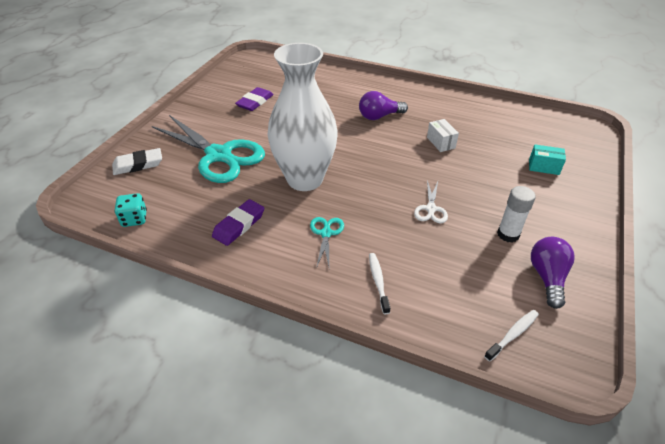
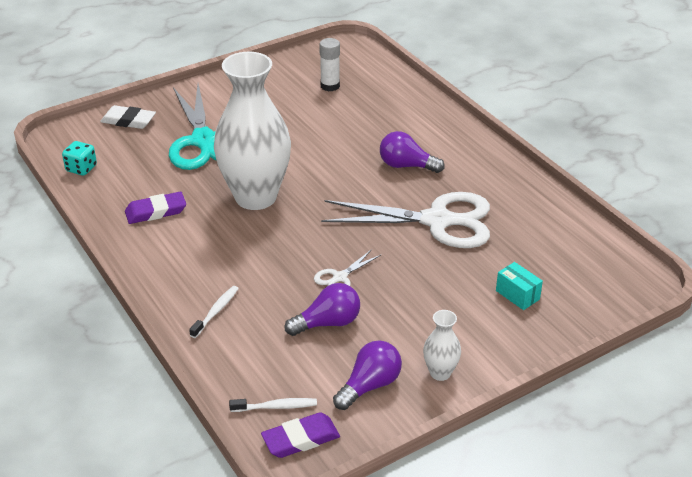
camera: 35 degrees right, 5 degrees down
purple eraser [235,87,274,111] -> purple eraser moved to [261,412,340,458]
turquoise scissors [310,217,344,268] -> none
white box [427,119,459,152] -> white scissors [321,192,490,248]
white glue stick [497,186,536,243] -> white glue stick moved to [319,38,340,91]
none -> purple light bulb [285,283,360,336]
none -> white vase [423,310,461,381]

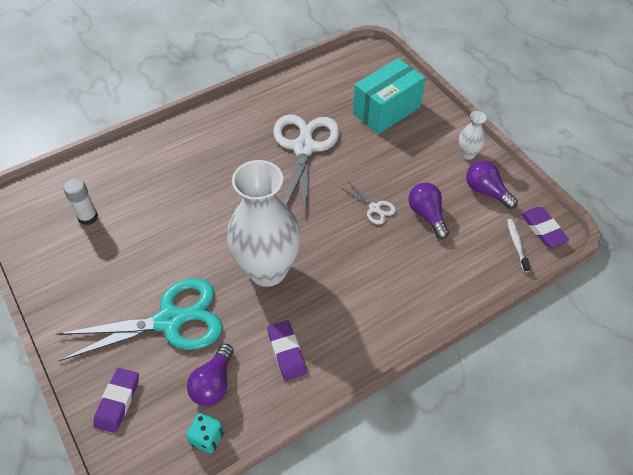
camera: 90 degrees left, 15 degrees up
white eraser [100,105,156,129] -> purple eraser [93,368,139,433]
white toothbrush [189,286,239,338] -> none
purple light bulb [380,131,445,173] -> purple light bulb moved to [187,344,234,406]
turquoise box [496,262,543,310] -> turquoise box [353,58,425,134], size x2.22

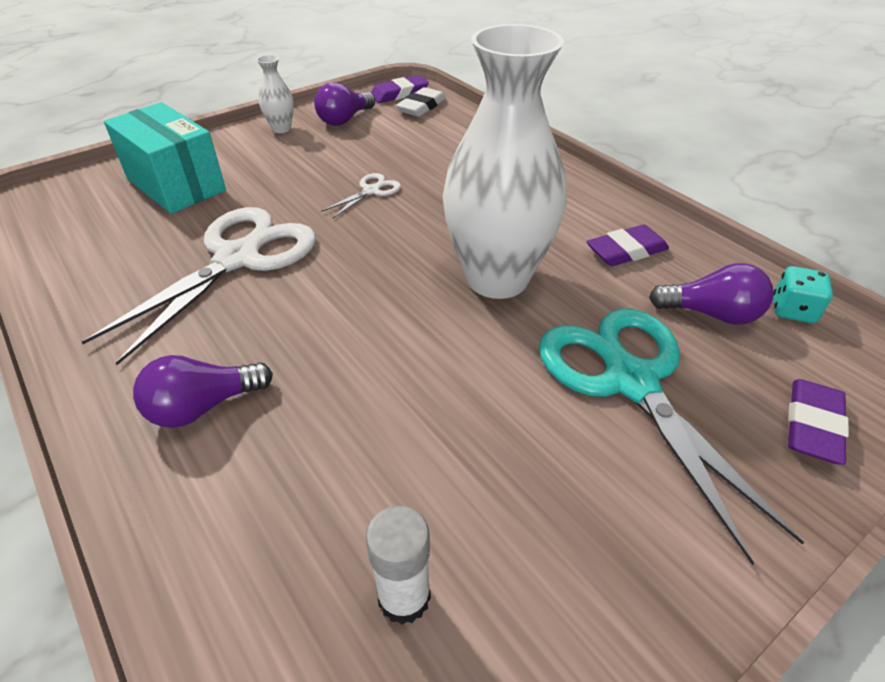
camera: 95 degrees left, 10 degrees down
purple eraser [93,368,139,433] -> purple eraser turned 75 degrees counterclockwise [788,379,849,465]
white scissors [273,114,340,219] -> white scissors turned 120 degrees clockwise [82,207,316,365]
purple light bulb [408,182,449,239] -> purple light bulb moved to [133,355,273,428]
white toothbrush [507,219,531,272] -> white eraser [396,87,446,117]

